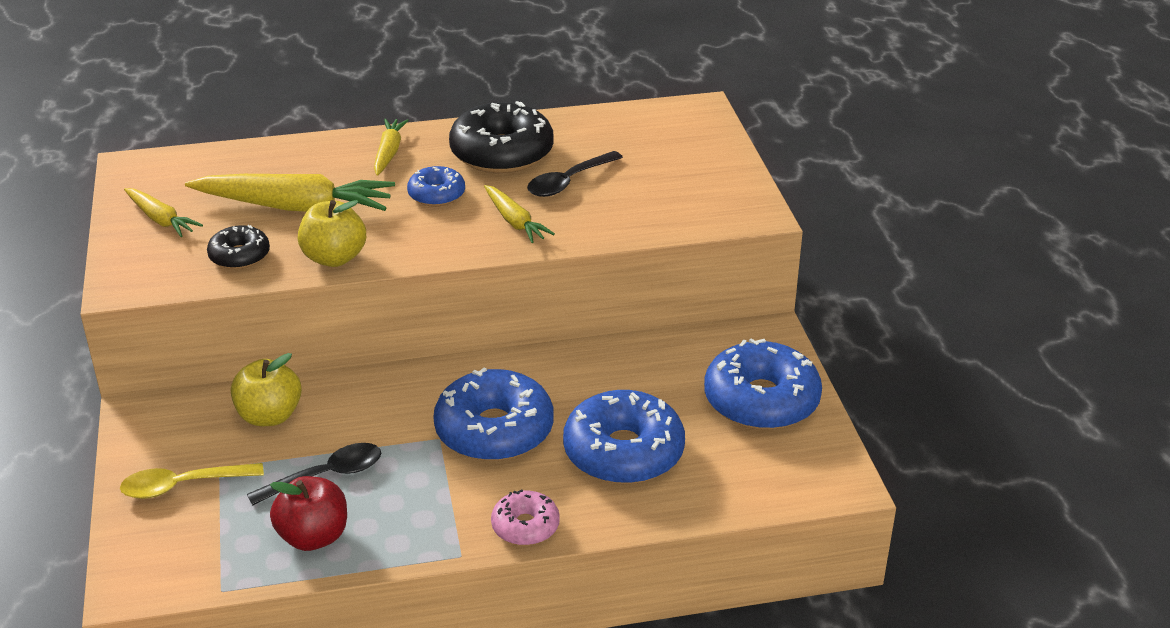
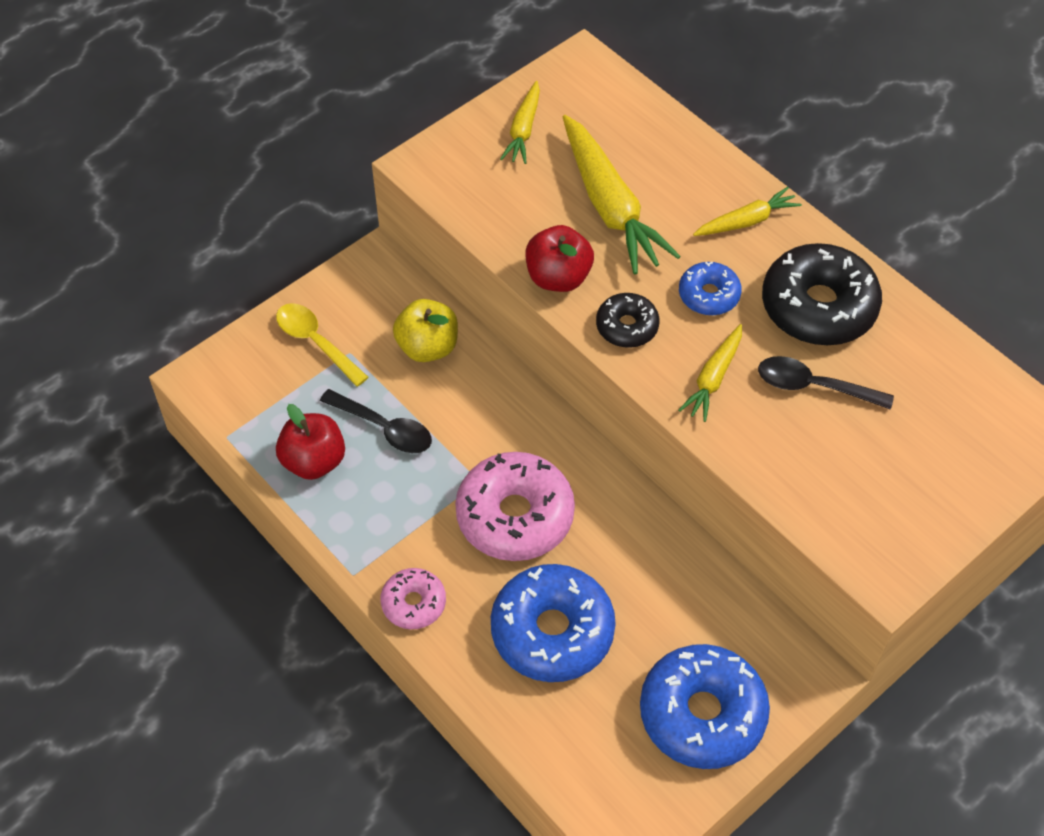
camera: 60 degrees right, 20 degrees up
black donut [207,225,270,269] -> black donut moved to [596,293,659,348]
yellow apple [298,200,366,267] -> red apple [525,225,594,292]
blue donut [433,367,553,461] -> pink donut [455,452,575,561]

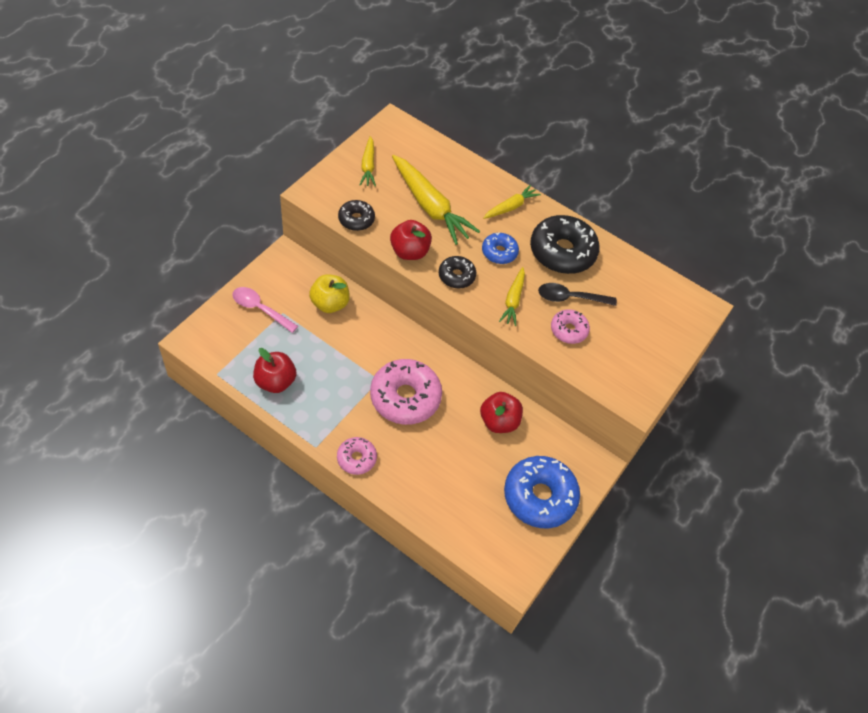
camera: 20 degrees left, 0 degrees up
yellow spoon [276,303,369,387] -> pink spoon [232,287,298,333]
black spoon [320,389,432,453] -> none
blue donut [491,564,616,682] -> none
none -> black donut [338,200,375,231]
none -> red apple [480,392,523,433]
none -> pink donut [551,309,590,344]

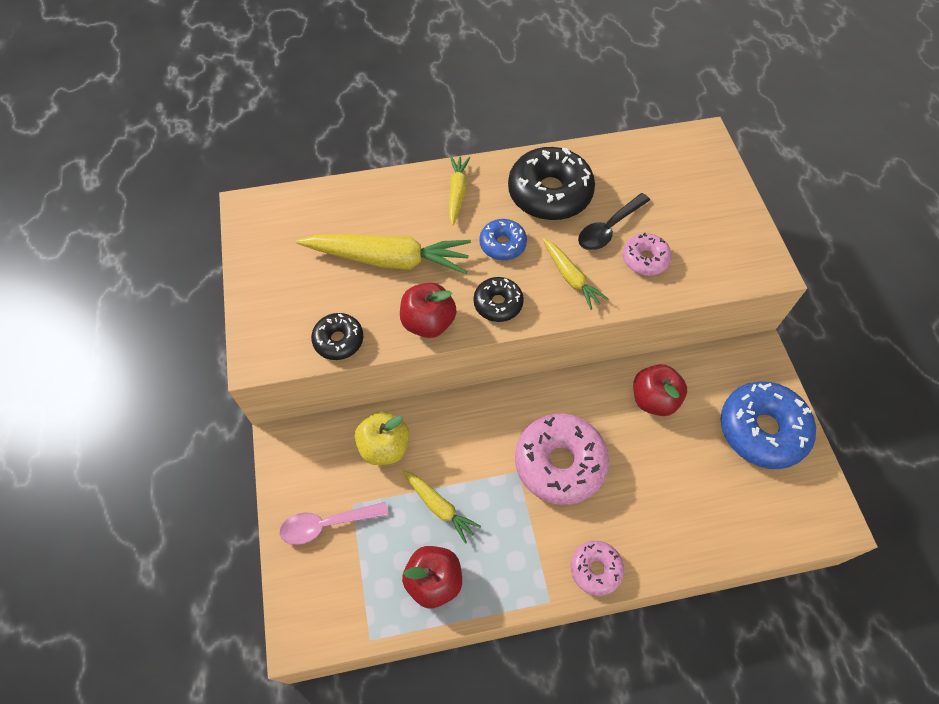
camera: 40 degrees left, 5 degrees up
yellow carrot [360,136,376,186] -> yellow carrot moved to [402,470,481,544]

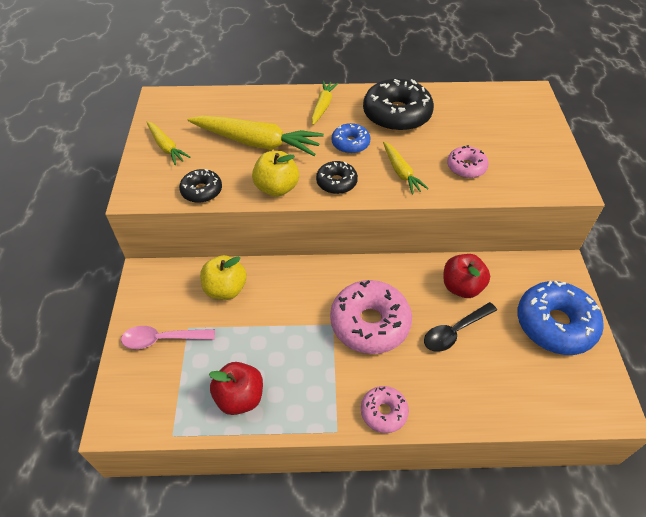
camera: 10 degrees right, 10 degrees down
red apple [400,282,457,338] -> yellow apple [252,151,299,197]
yellow carrot [402,470,481,544] -> yellow carrot moved to [147,121,191,165]
black spoon [578,193,650,250] -> black spoon moved to [424,302,497,352]

